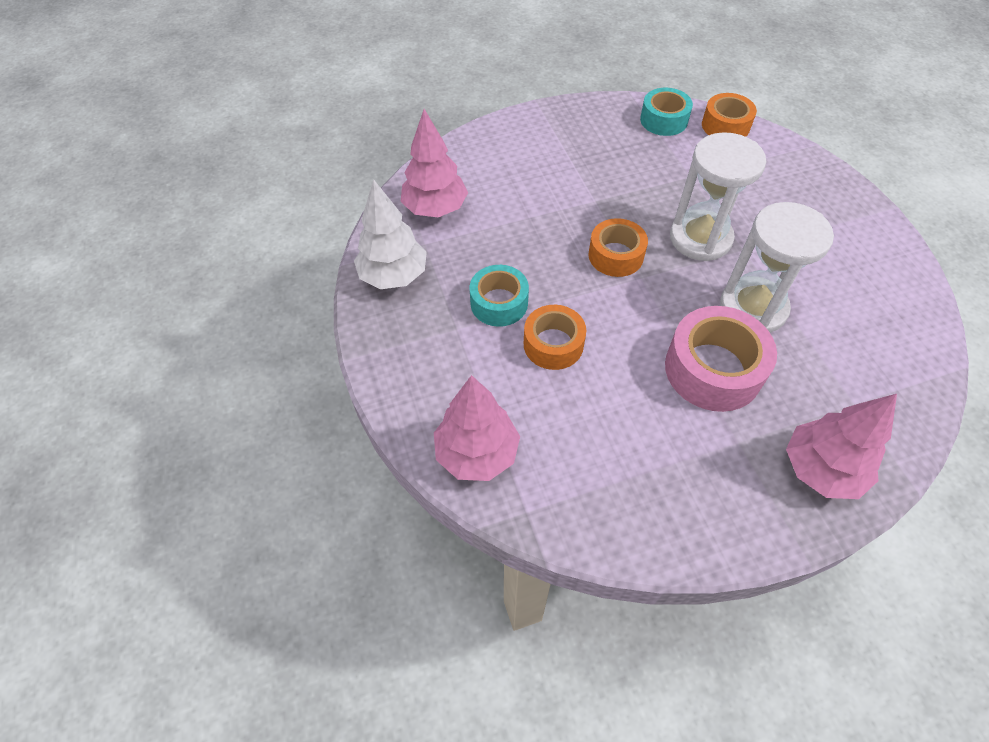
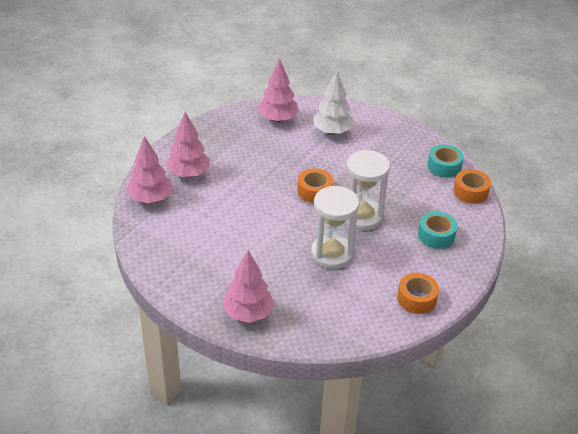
camera: 50 degrees right, 15 degrees down
white tree [354,179,427,289] -> white tree moved to [313,72,354,135]
turquoise tape [470,265,529,327] -> turquoise tape moved to [418,211,457,249]
orange tape [524,305,586,370] -> orange tape moved to [397,273,439,314]
pink tape [665,306,777,412] -> none
none -> pink tree [166,112,210,177]

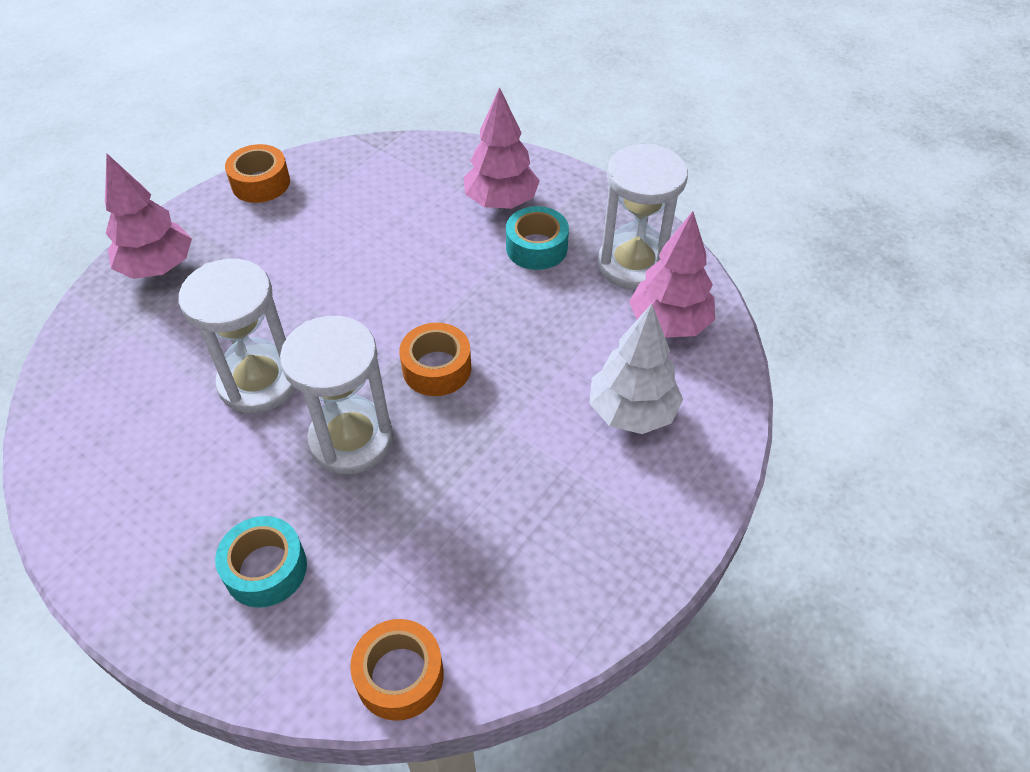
camera: 95 degrees right, 10 degrees up
pink tree [126,136,173,203] -> none
orange tape [397,273,439,314] -> orange tape moved to [225,144,290,203]
turquoise tape [428,145,464,178] -> turquoise tape moved to [506,206,569,270]
none -> white hourglass [598,144,688,290]

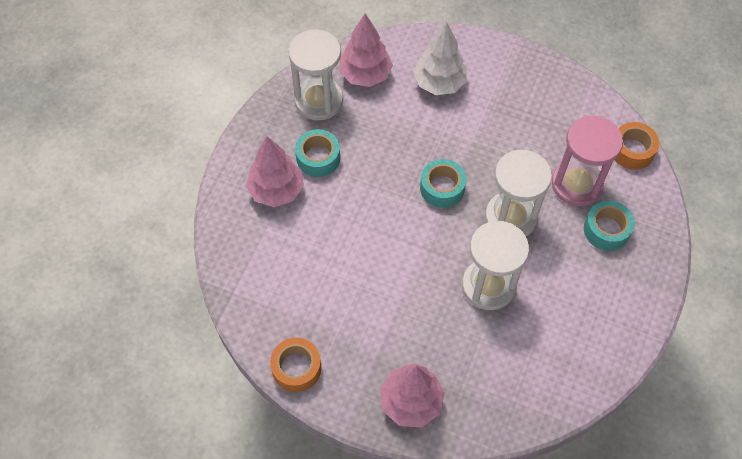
camera: 105 degrees left, 10 degrees up
orange tape [399,323,471,396] -> turquoise tape [420,159,466,208]
none -> pink hourglass [552,116,623,206]

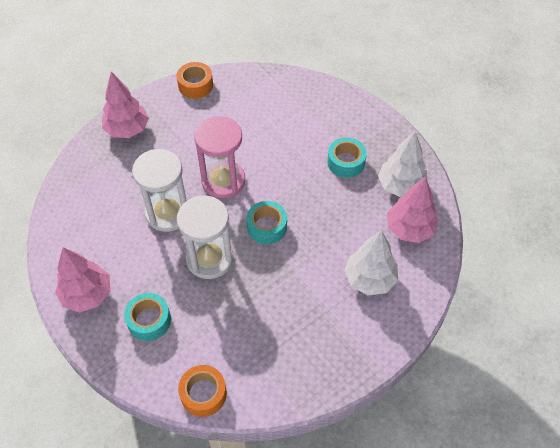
camera: 120 degrees right, 5 degrees down
pink tree [246,136,304,207] -> pink tree moved to [55,247,111,313]
white hourglass [288,29,343,120] -> white tree [378,131,428,197]
pink hourglass [552,116,623,206] -> pink hourglass moved to [194,116,245,199]

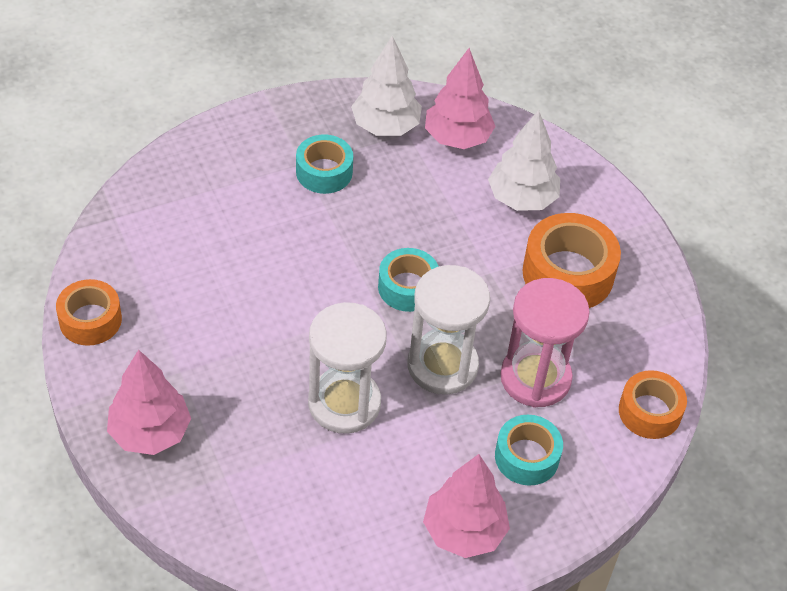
camera: 80 degrees left, 5 degrees down
pink hourglass [194,116,245,199] -> pink hourglass moved to [500,278,590,408]
none -> orange tape [522,213,621,308]

